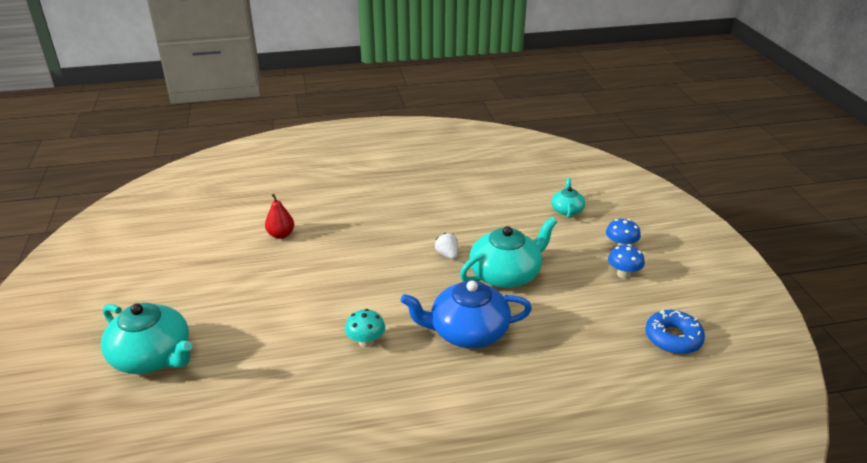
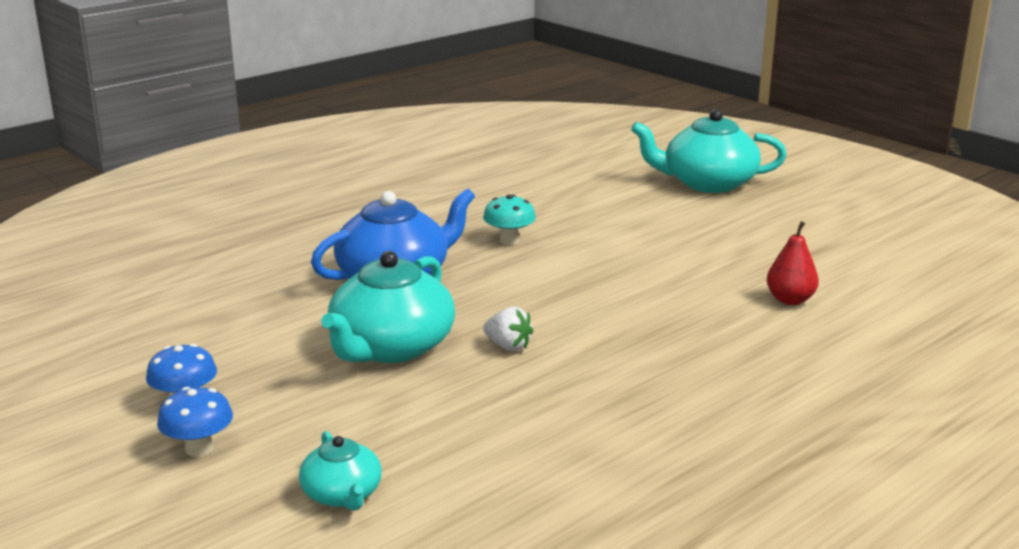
camera: 150 degrees right, 10 degrees down
blue donut [645,310,705,354] -> none

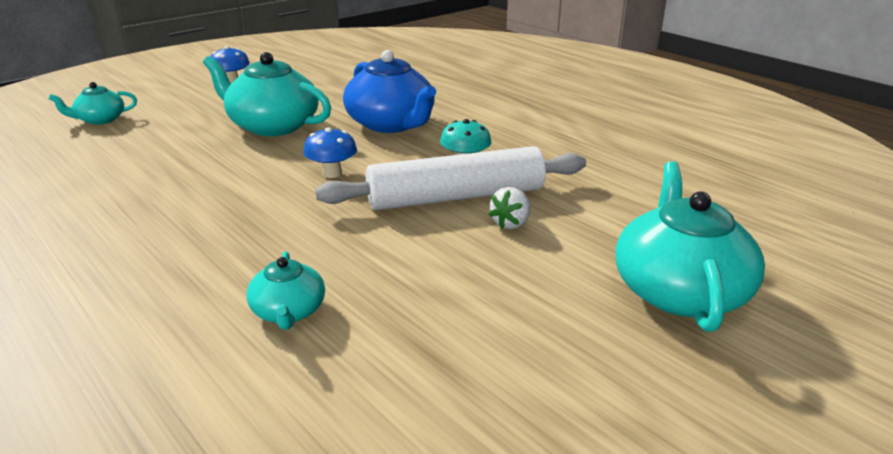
camera: 90 degrees right, 5 degrees up
blue mushroom [157,387,233,457] -> blue mushroom moved to [303,128,357,178]
white strawberry [483,307,534,351] -> white strawberry moved to [488,187,531,229]
red pear [767,221,819,305] -> turquoise teapot [246,251,325,330]
none -> white rolling pin [315,146,586,210]

